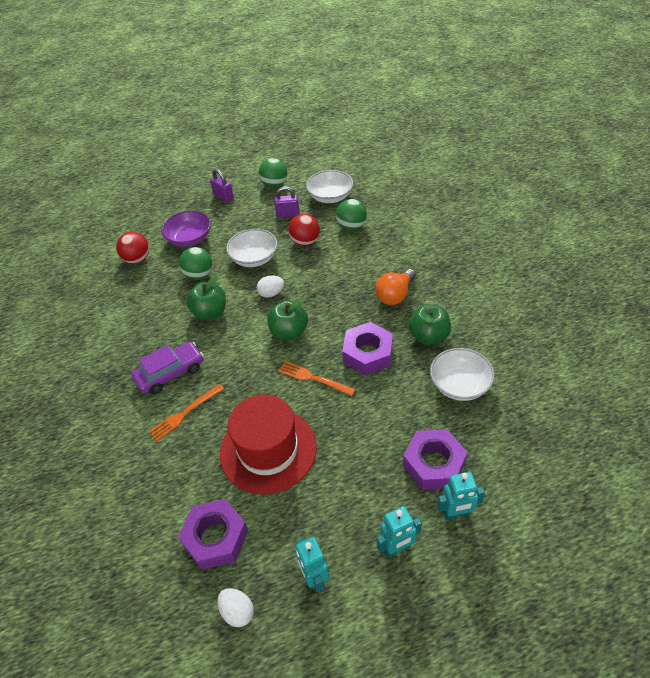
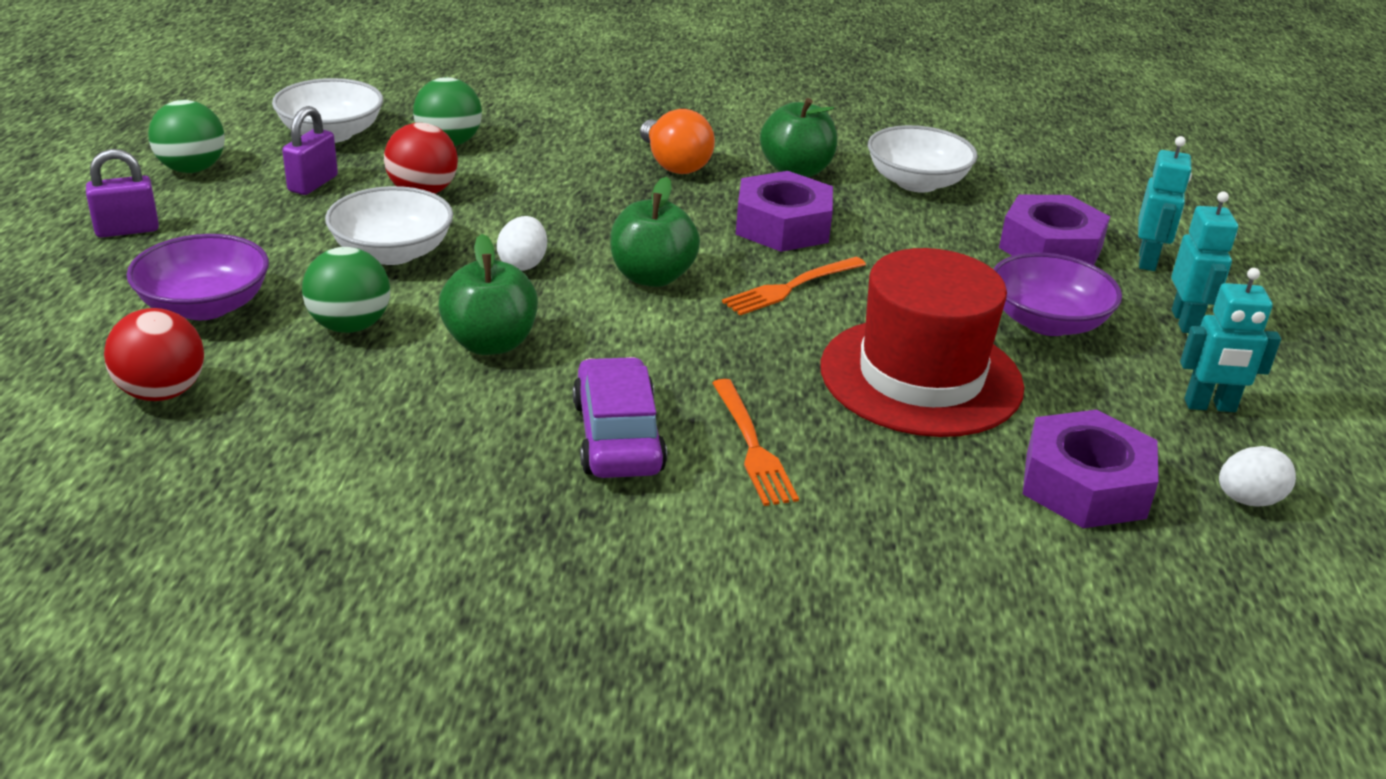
camera: 70 degrees left, 15 degrees down
none -> purple bowl [993,253,1122,336]

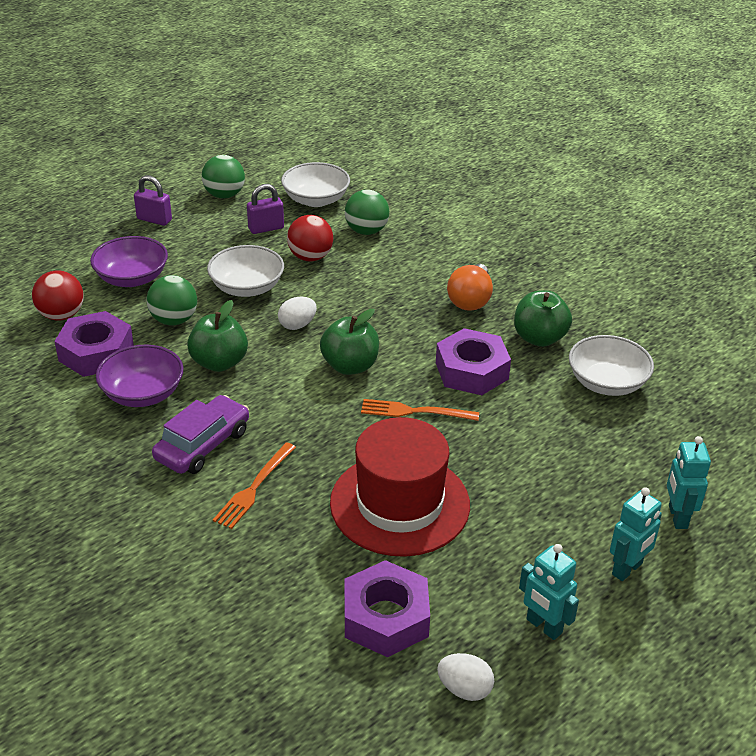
camera: 45 degrees right, 5 degrees up
purple bowl [993,253,1122,336] -> purple bowl moved to [96,345,183,407]
purple nut [999,194,1110,265] -> purple nut moved to [54,311,134,377]
turquoise robot [1138,136,1192,271] -> turquoise robot turned 120 degrees clockwise [667,436,711,529]

